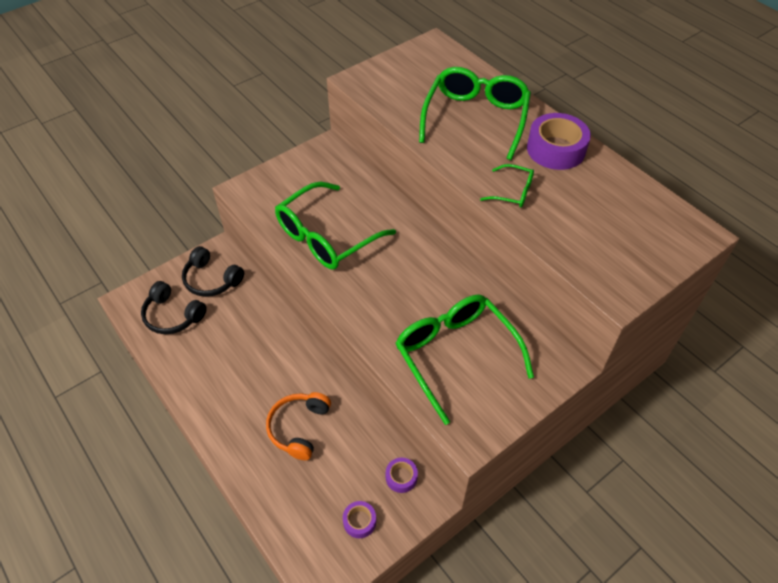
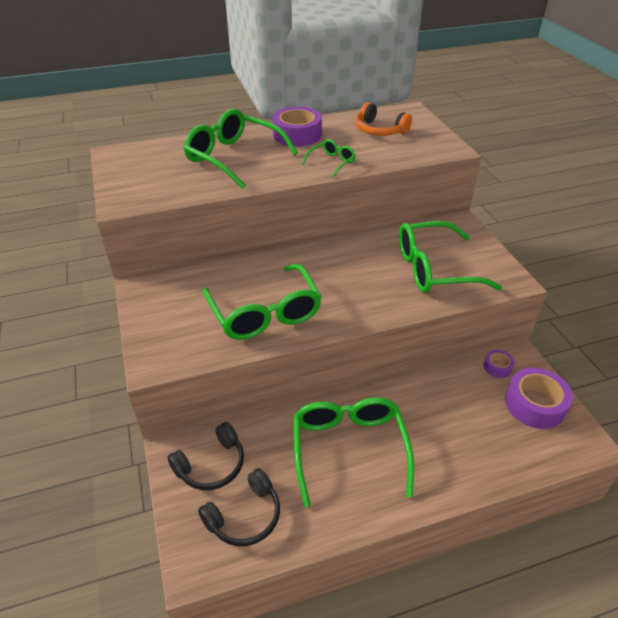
camera: 70 degrees left, 10 degrees down
orange headphones [266,392,331,460] -> orange headphones moved to [356,102,412,136]
purple tape [343,501,376,538] -> purple tape [505,368,573,429], size x1.99
none -> green glasses [294,397,414,507]

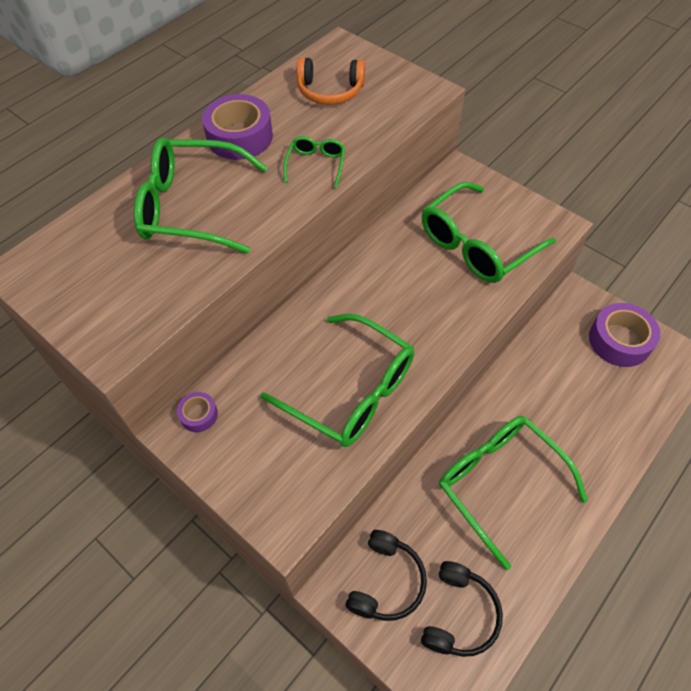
camera: 30 degrees left, 15 degrees up
purple tape [483,350,514,378] -> purple tape moved to [177,392,218,432]

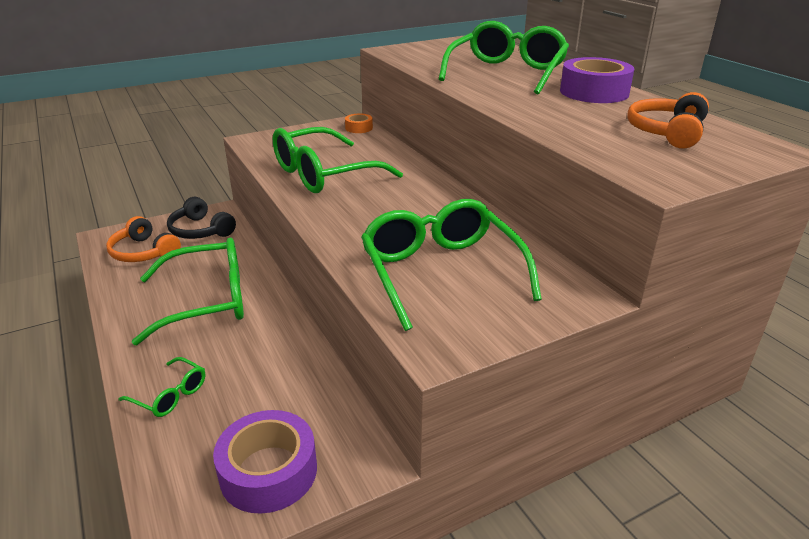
camera: 110 degrees right, 25 degrees down
purple tape [177,392,218,432] -> orange tape [345,114,373,133]
green glasses [284,136,345,189] -> green glasses moved to [118,357,205,417]
black headphones [421,561,503,657] -> orange headphones [106,216,181,262]

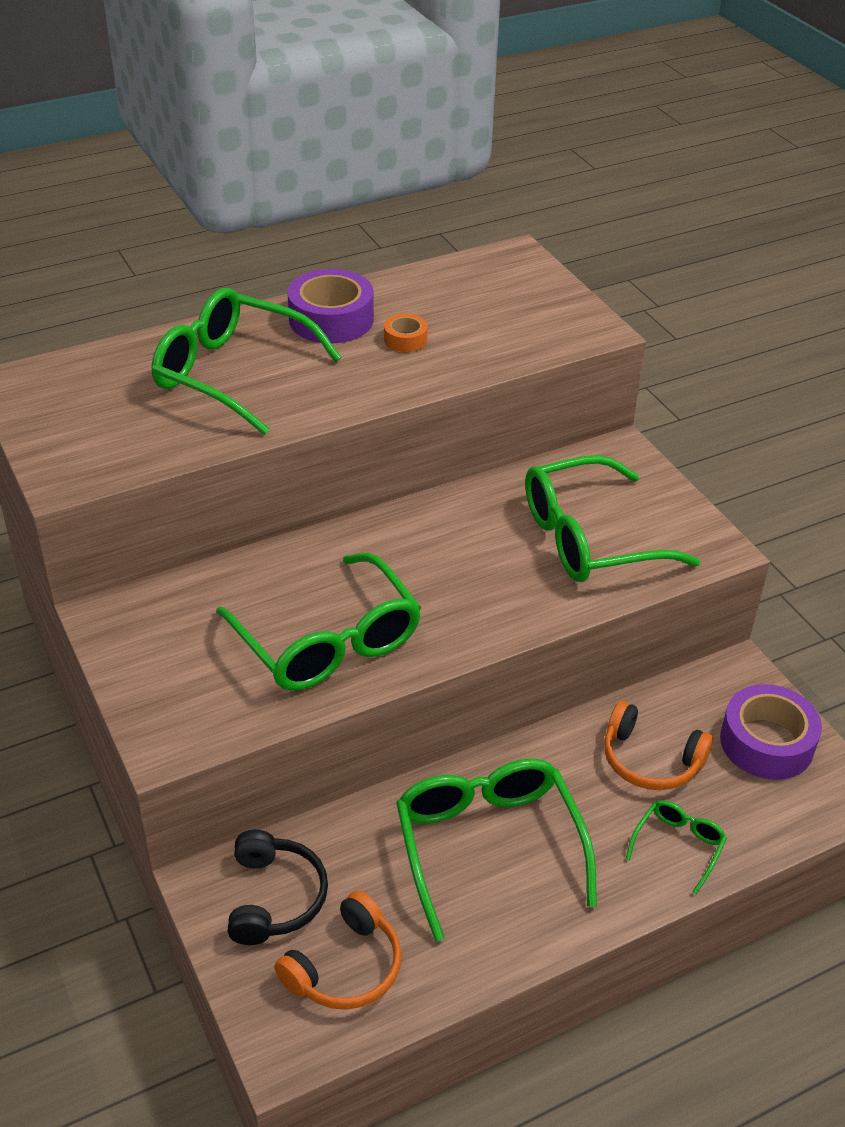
camera: 90 degrees left, 10 degrees up
black headphones [167,197,236,239] -> black headphones turned 45 degrees counterclockwise [227,830,328,945]
orange tape [345,114,373,133] -> orange tape moved to [384,314,428,352]
orange headphones [627,92,709,149] -> orange headphones moved to [604,701,713,790]

